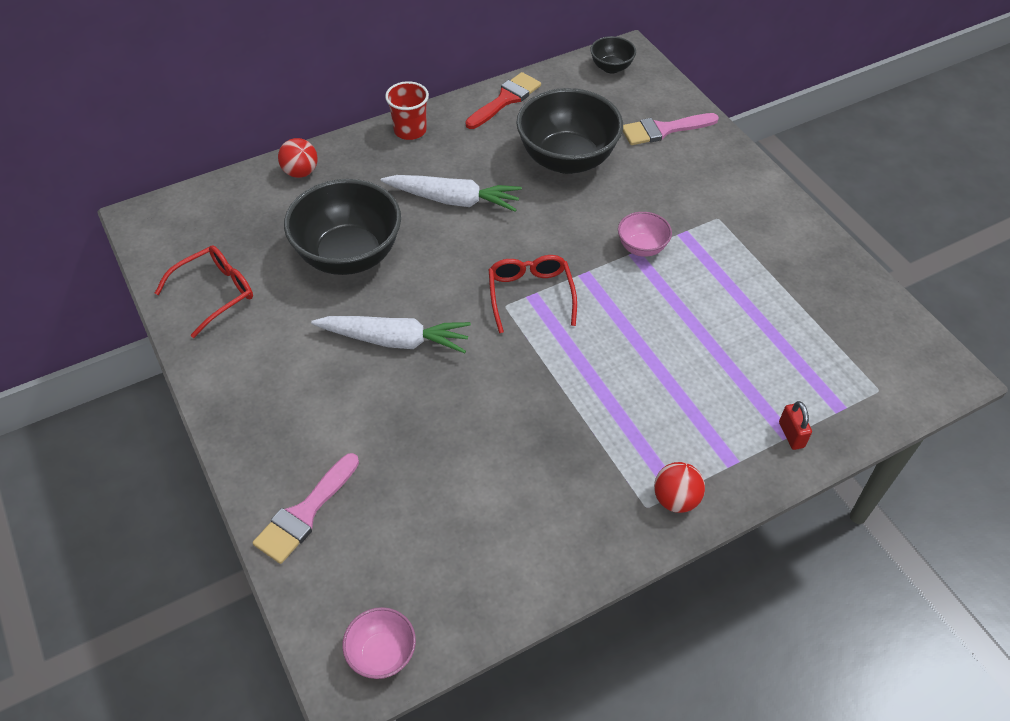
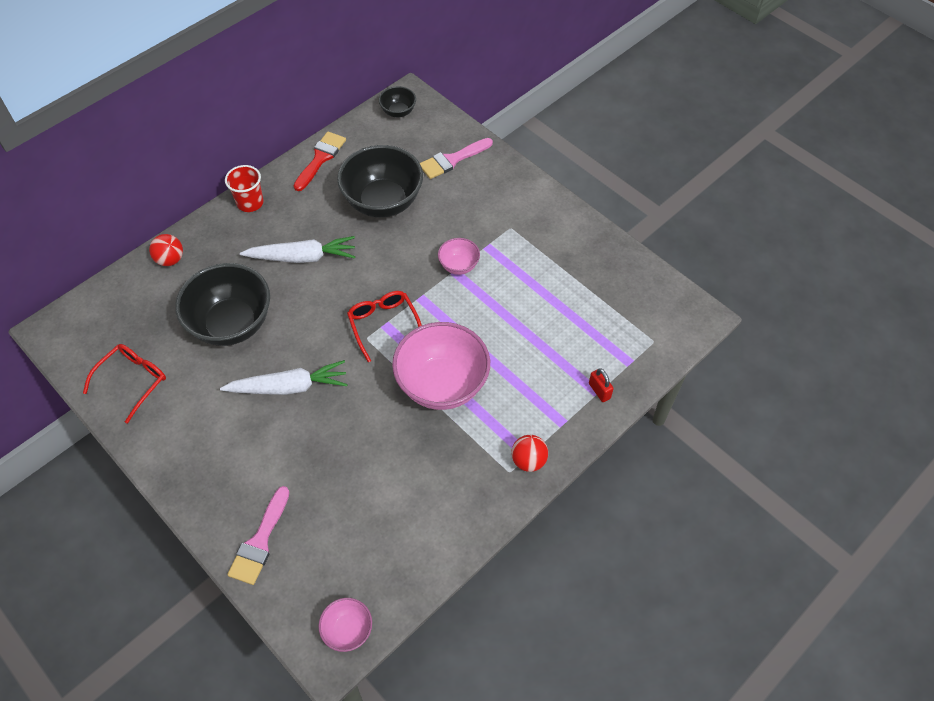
camera: 15 degrees left, 5 degrees up
none -> pink bowl [392,322,490,410]

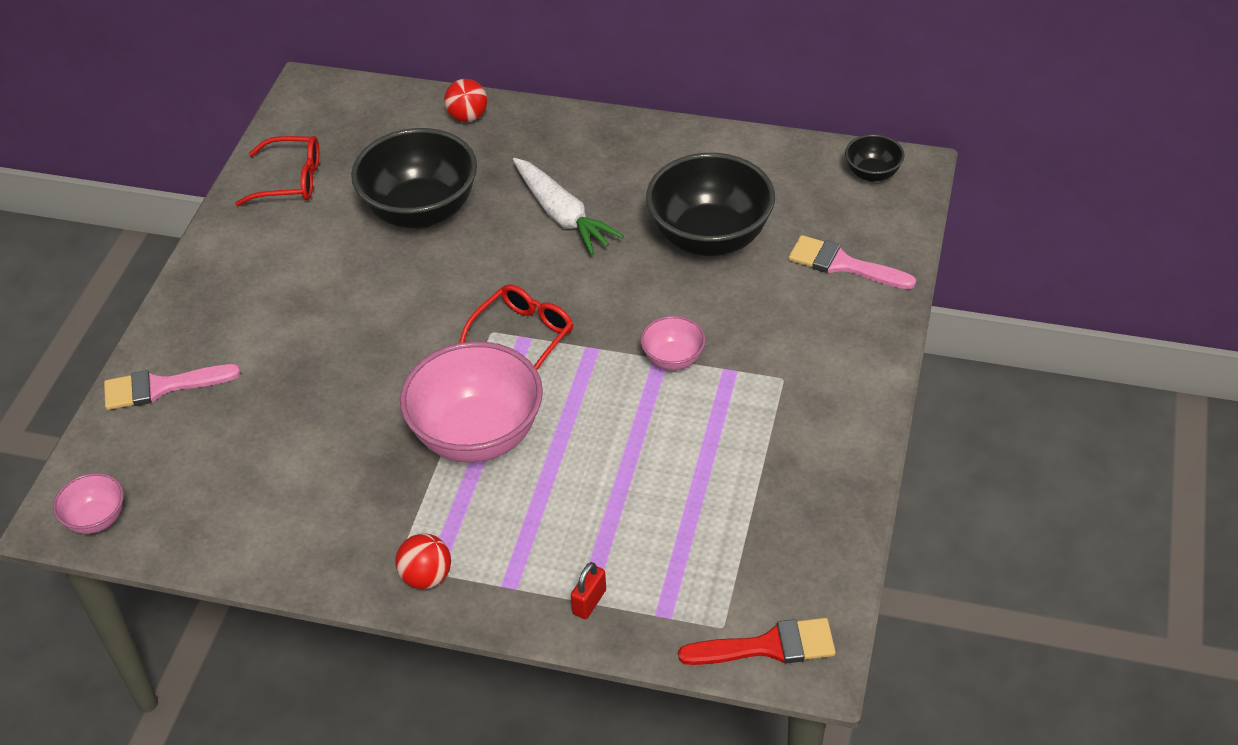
camera: 60 degrees right, 10 degrees down
white carrot [220,360,347,395] -> none
red cup [225,165,264,212] -> none
red brush [294,131,346,191] -> red brush moved to [678,618,836,665]

